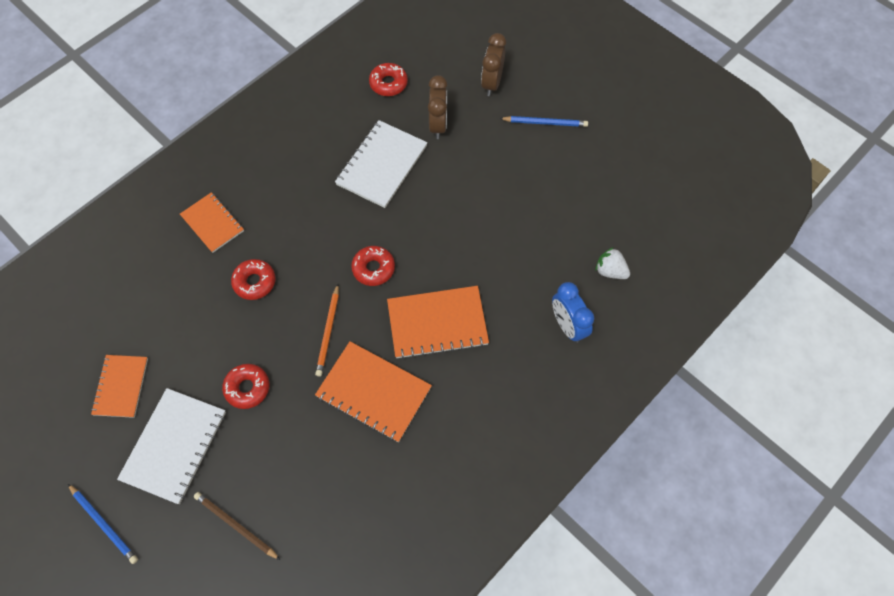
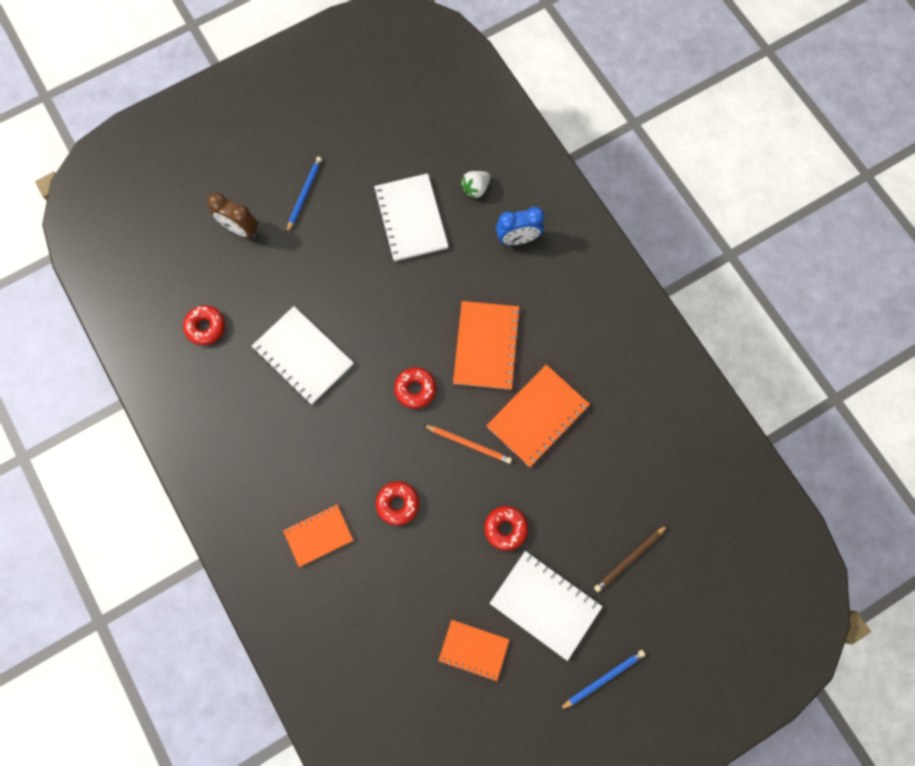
camera: 75 degrees left, 10 degrees up
brown clock [428,75,447,139] -> none
none -> white notebook [374,173,449,261]

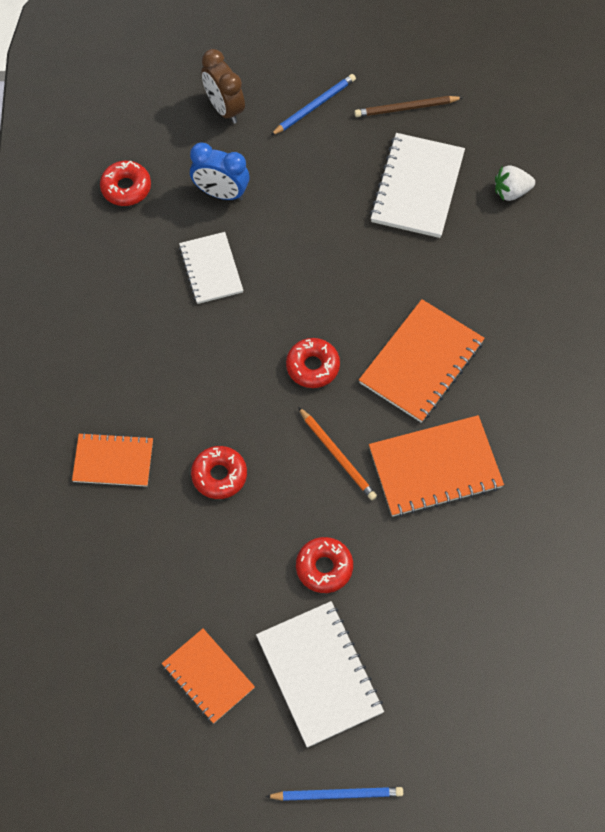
camera: 30 degrees right, 10 degrees down
white notebook [252,306,354,404] -> white notebook [179,232,243,304], size x0.65
blue clock [496,207,544,245] -> blue clock moved to [190,142,249,200]
brown pencil [594,525,668,592] -> brown pencil moved to [354,96,463,117]

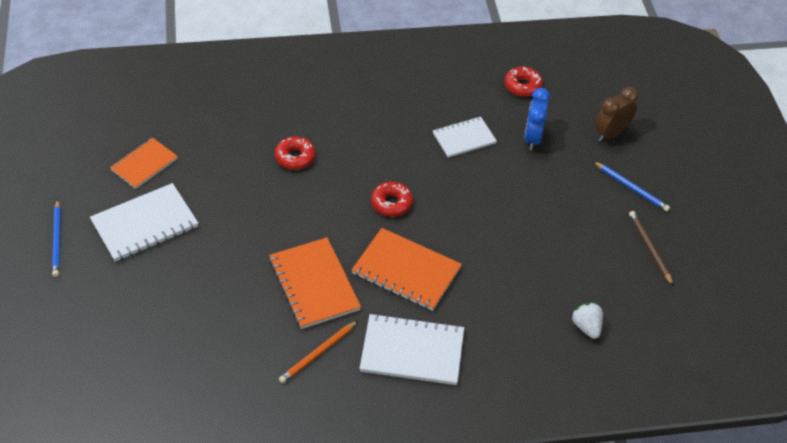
camera: 80 degrees right, 15 degrees down
orange notebook [72,433,153,487] -> none
red donut [296,537,353,593] -> none
orange pencil [298,407,377,500] -> orange pencil moved to [279,321,358,383]
white notebook [370,133,465,238] -> white notebook moved to [359,313,464,385]

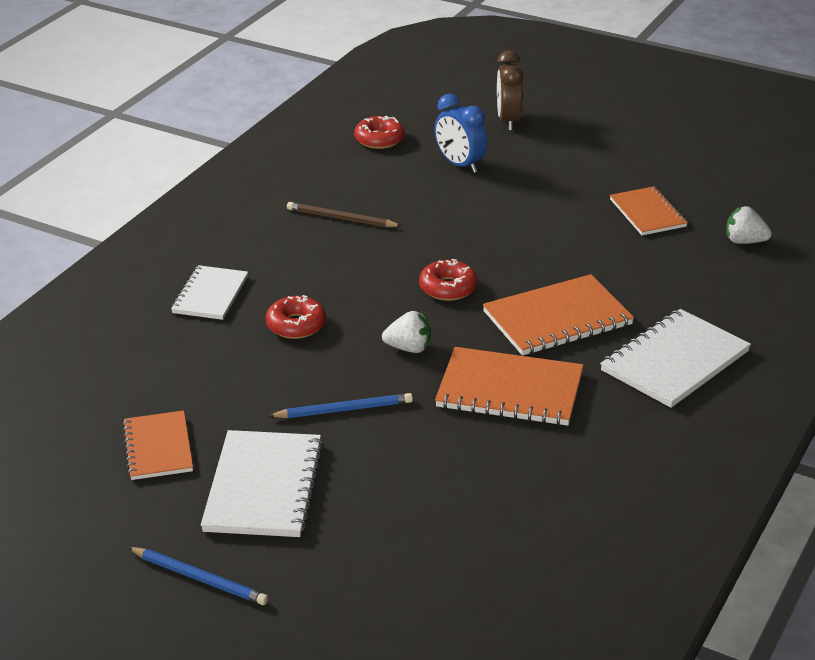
camera: 50 degrees left, 15 degrees down
orange pencil [279,321,358,383] -> none
white notebook [433,117,497,158] -> white notebook moved to [171,265,248,320]
blue pencil [593,161,670,211] -> blue pencil moved to [269,393,413,418]
brown pencil [629,211,673,285] -> brown pencil moved to [287,202,402,227]
none -> white strawberry [382,311,431,353]
none -> orange notebook [610,186,688,235]

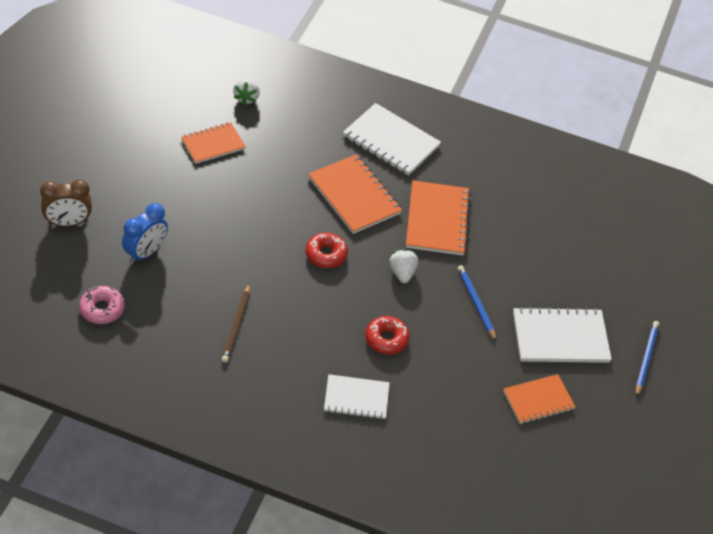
camera: 105 degrees left, 15 degrees up
red donut [354,116,405,149] -> pink donut [79,286,125,324]

